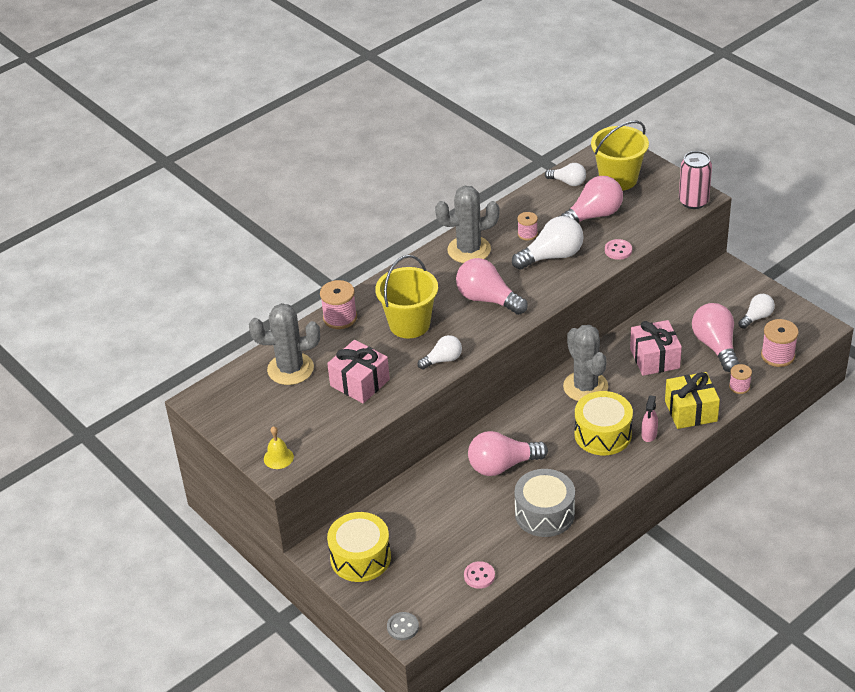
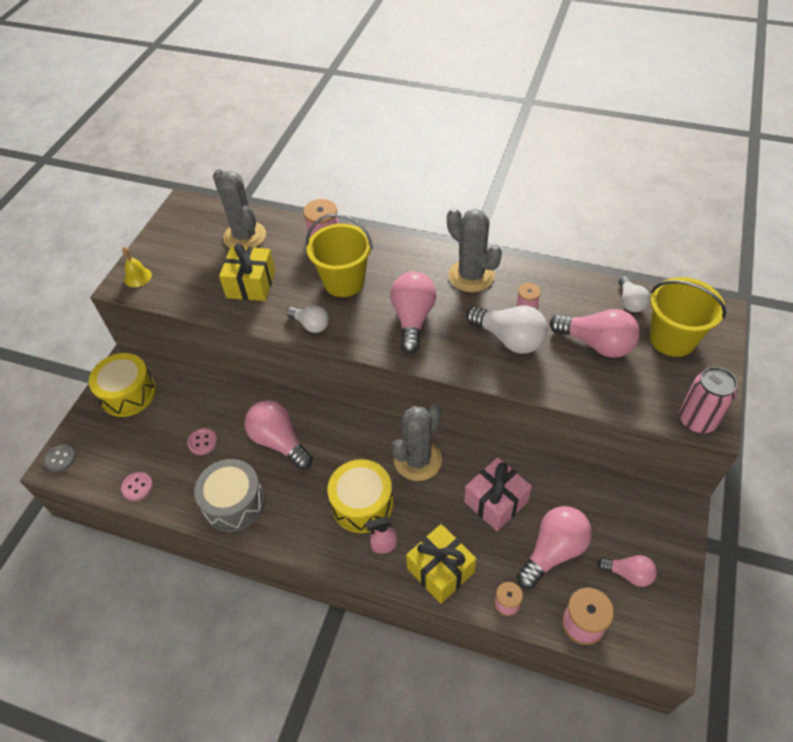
camera: 60 degrees right, 10 degrees up
pink gift [327,340,390,403] -> yellow gift [219,243,276,301]
pink button [605,239,632,260] -> pink button moved to [187,428,218,455]
white light bulb [738,294,775,329] -> pink light bulb [597,555,657,587]

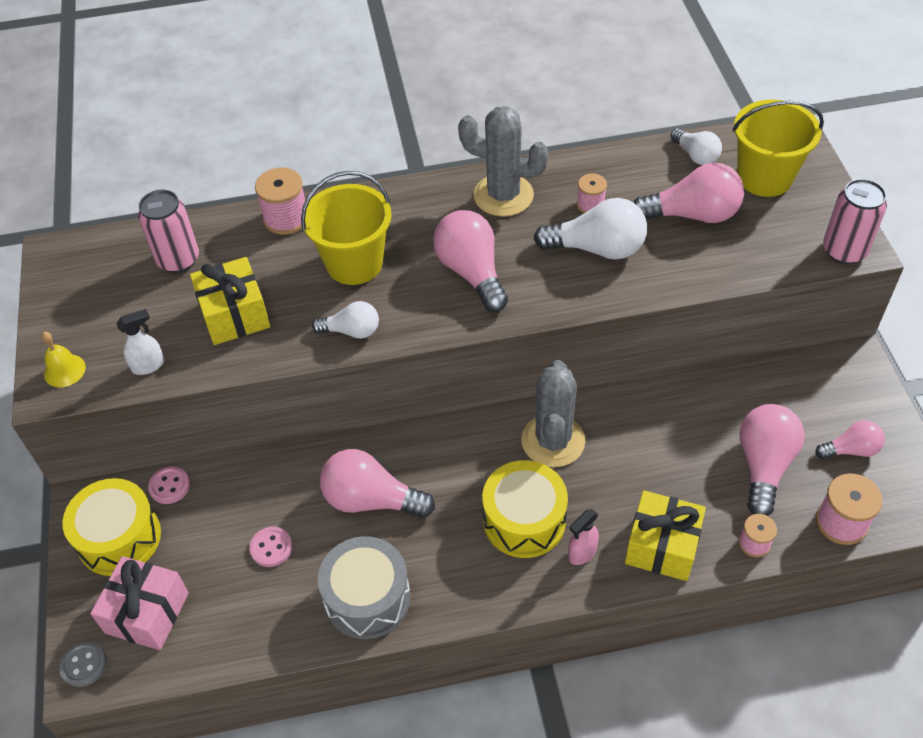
camera: 30 degrees left, 0 degrees up
pink button [121,472,153,501] -> pink button moved to [148,467,190,504]
grey cactus [213,169,266,248] -> pink can [138,190,199,273]
pink gift [464,457,532,531] -> pink gift moved to [90,556,189,650]
none -> white spray bottle [116,309,164,375]

